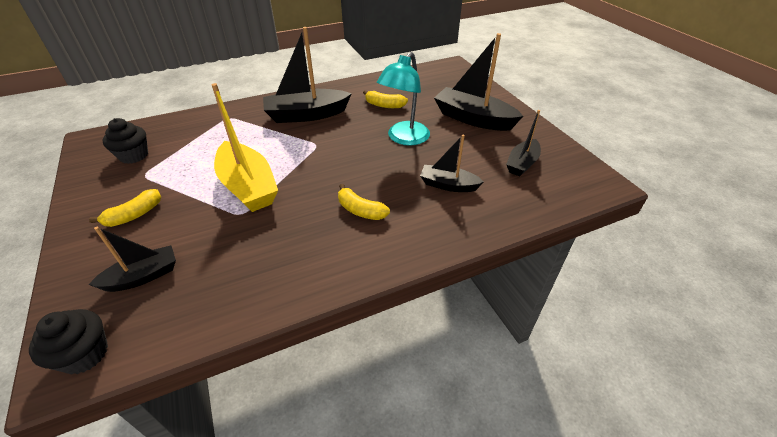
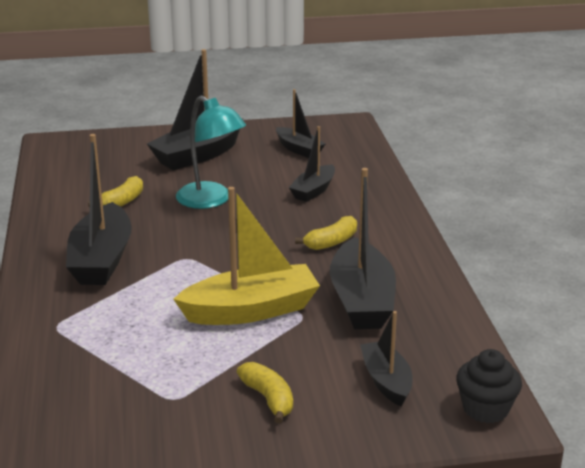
camera: 75 degrees left, 15 degrees down
black cupcake [103,118,148,164] -> none
none -> black boat [330,168,396,329]

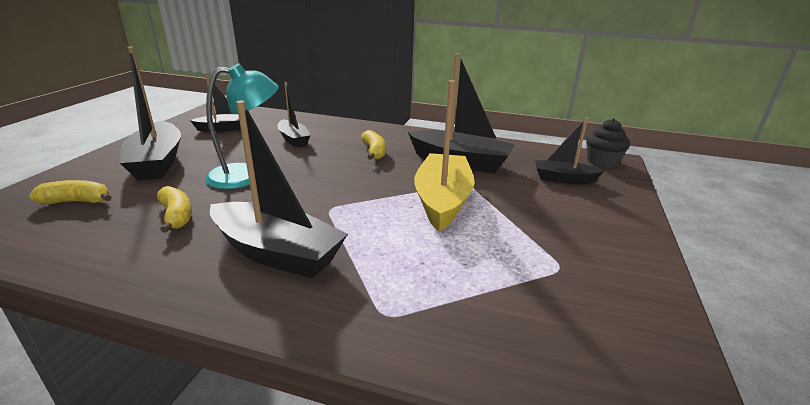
camera: 65 degrees left, 0 degrees up
yellow banana [237,362,293,424] -> yellow banana moved to [29,180,111,204]

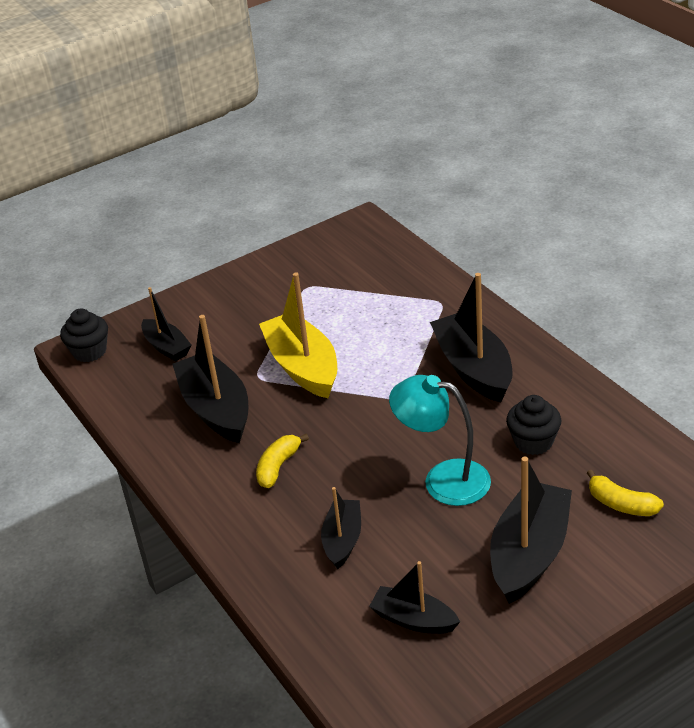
camera: 135 degrees left, 10 degrees up
yellow banana [157,186,192,233] -> black cupcake [506,395,561,455]
yellow boat [414,80,475,231] -> yellow boat turned 105 degrees clockwise [259,272,337,398]

